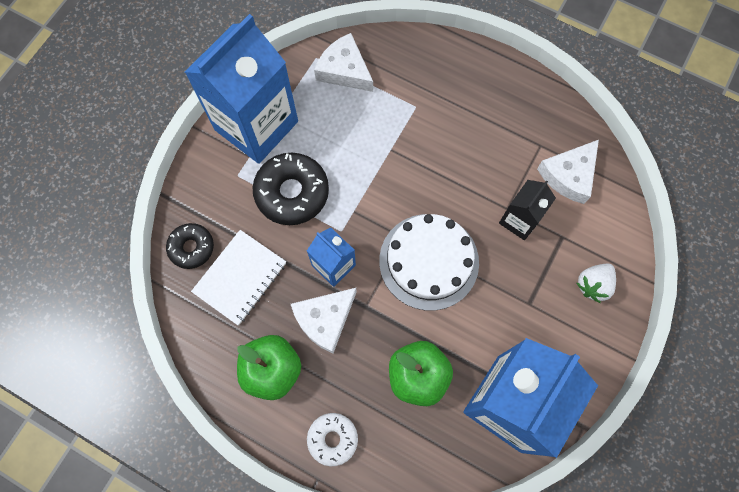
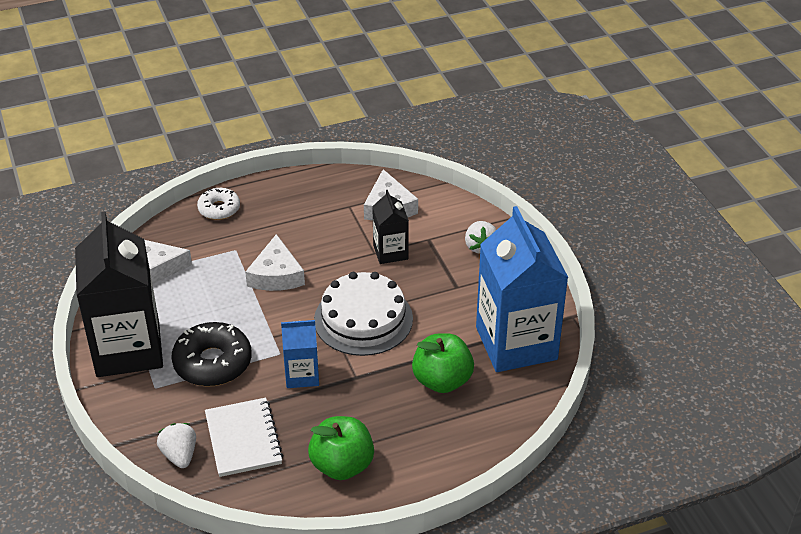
camera: 50 degrees left, 30 degrees down
black donut [166,223,214,269] -> white strawberry [157,423,196,468]
blue carton [185,14,298,164] -> black carton [75,212,163,377]
white cheese [291,288,357,354] -> white cheese moved to [245,234,305,291]
white donut [307,413,358,466] -> white donut moved to [197,188,240,220]

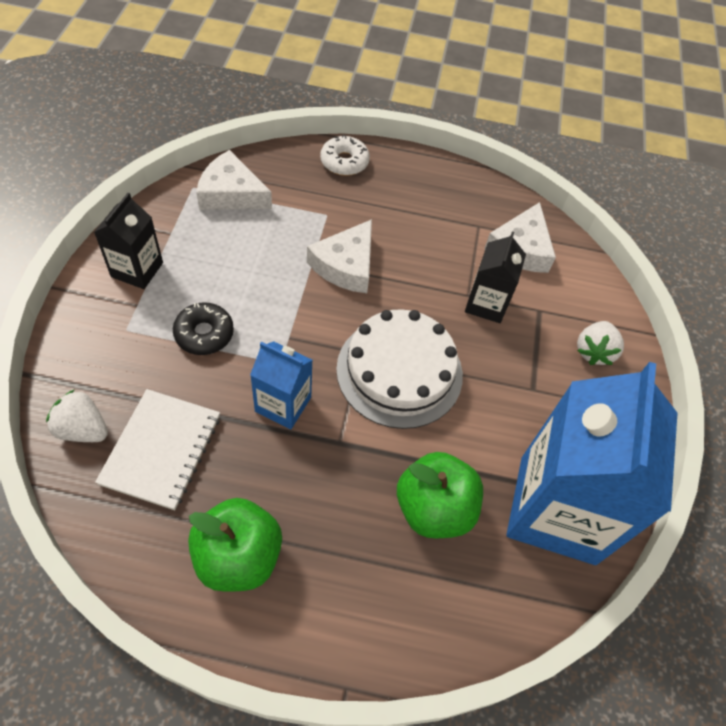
camera: 25 degrees right, 15 degrees up
black carton [75,212,163,377] -> black carton [94,193,163,289], size x0.49
white strawberry [157,423,196,468] -> white strawberry turned 75 degrees counterclockwise [46,389,108,442]
black donut [172,322,251,387] -> black donut [173,302,234,355], size x0.61

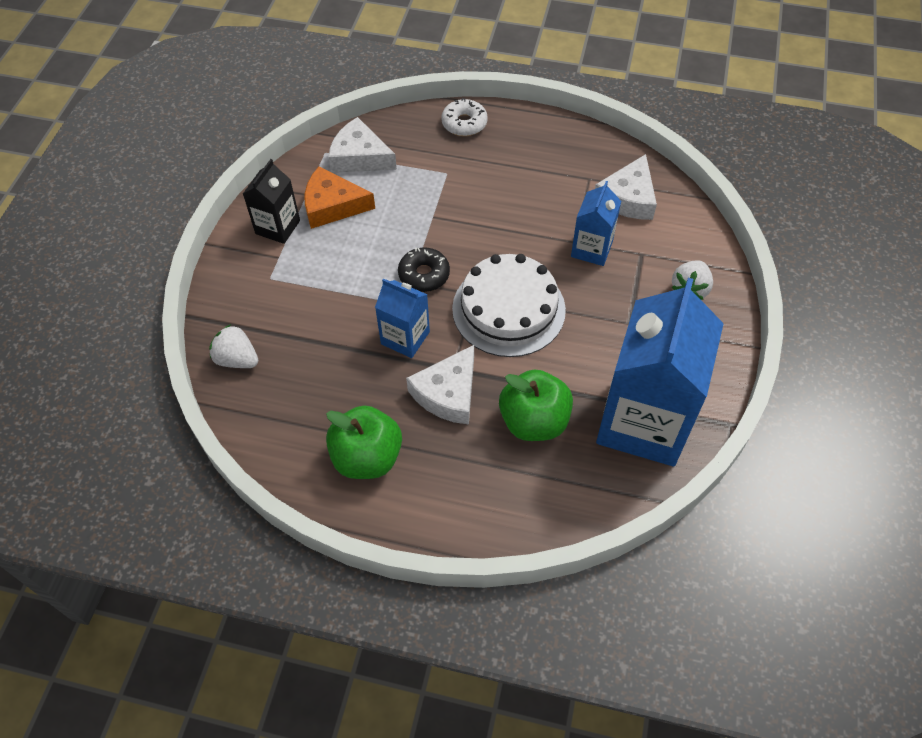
camera: 10 degrees right, 0 degrees up
white notebook [95,389,220,510] -> none
black donut [173,302,234,355] -> black donut moved to [398,247,450,292]
white cheese [307,219,372,293] -> white cheese moved to [406,345,474,425]
black carton [465,231,526,323] -> blue carton [571,181,621,266]
none -> orange cheese [305,166,375,229]

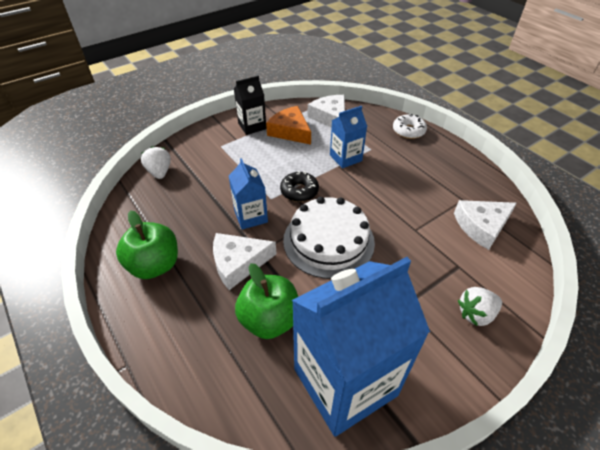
camera: 40 degrees right, 10 degrees down
blue carton [571,181,621,266] -> blue carton moved to [330,106,367,168]

